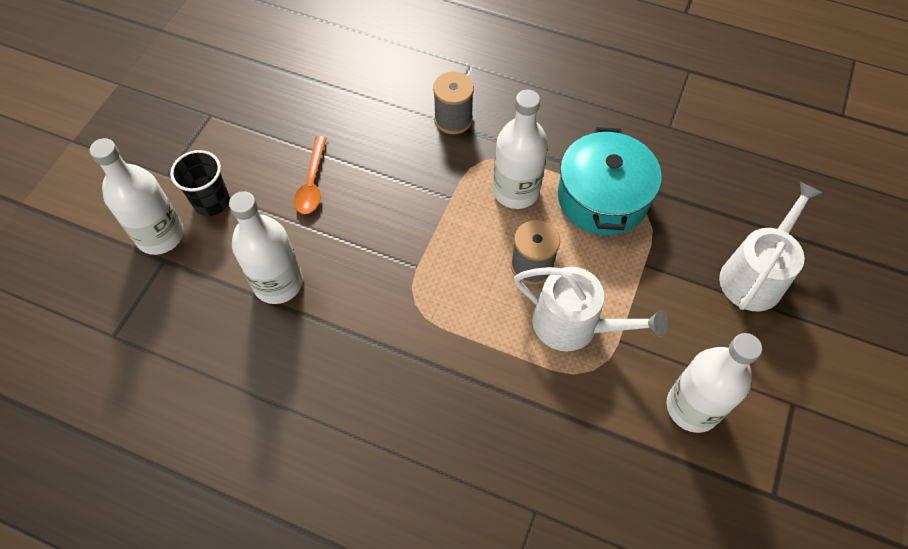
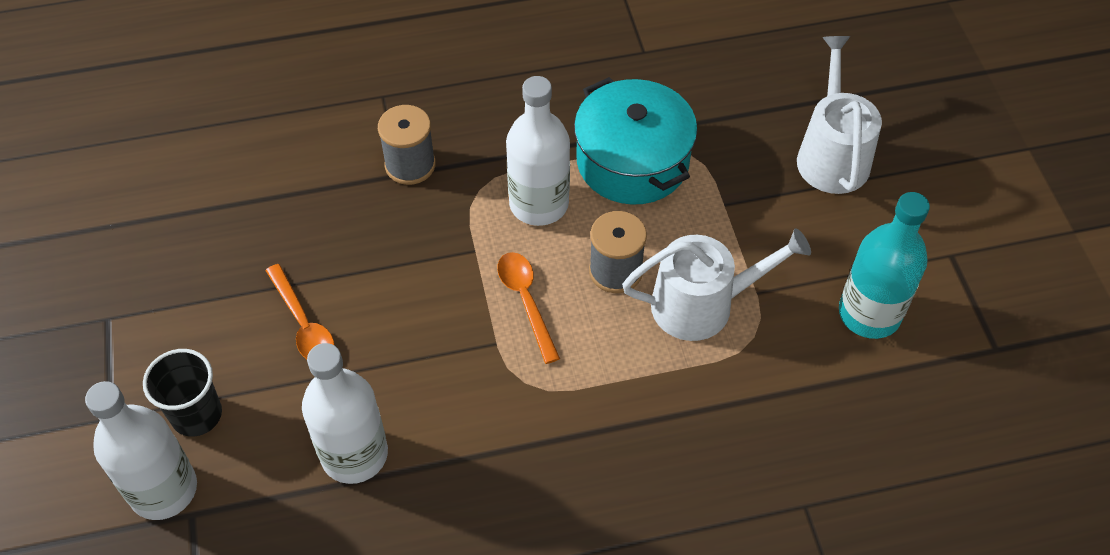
camera: 35 degrees left, 5 degrees down
white bottle [666,333,762,433] -> turquoise bottle [839,192,930,339]
none -> orange spoon [497,252,560,364]

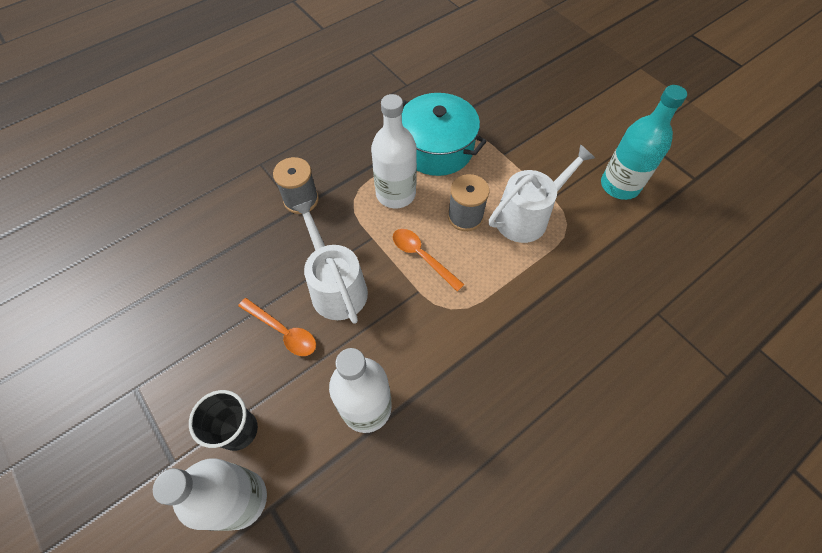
camera: 25 degrees left, 5 degrees up
white watering can [797,36,882,194] -> white watering can moved to [292,200,368,324]

